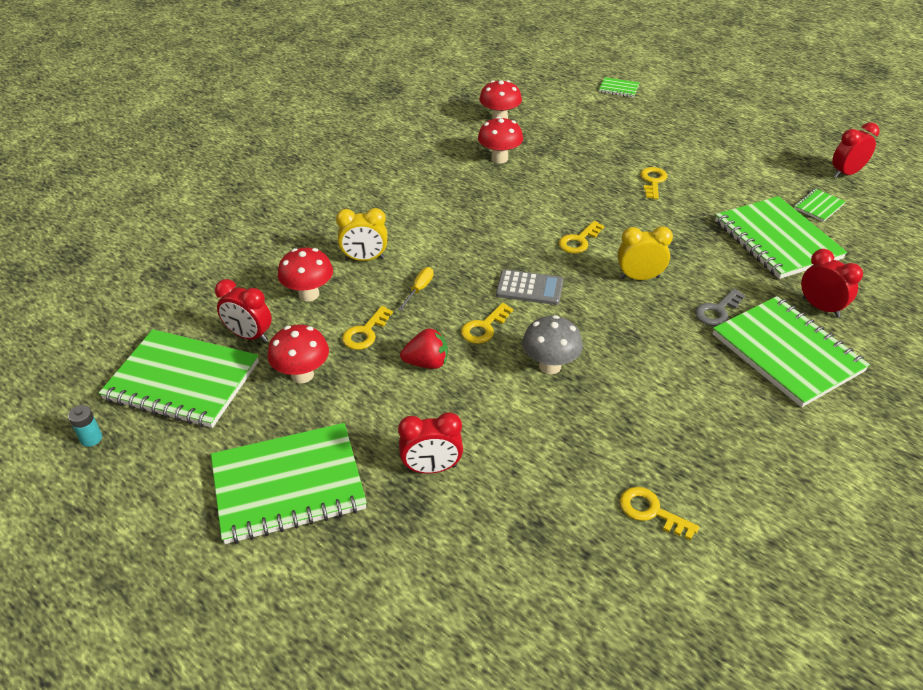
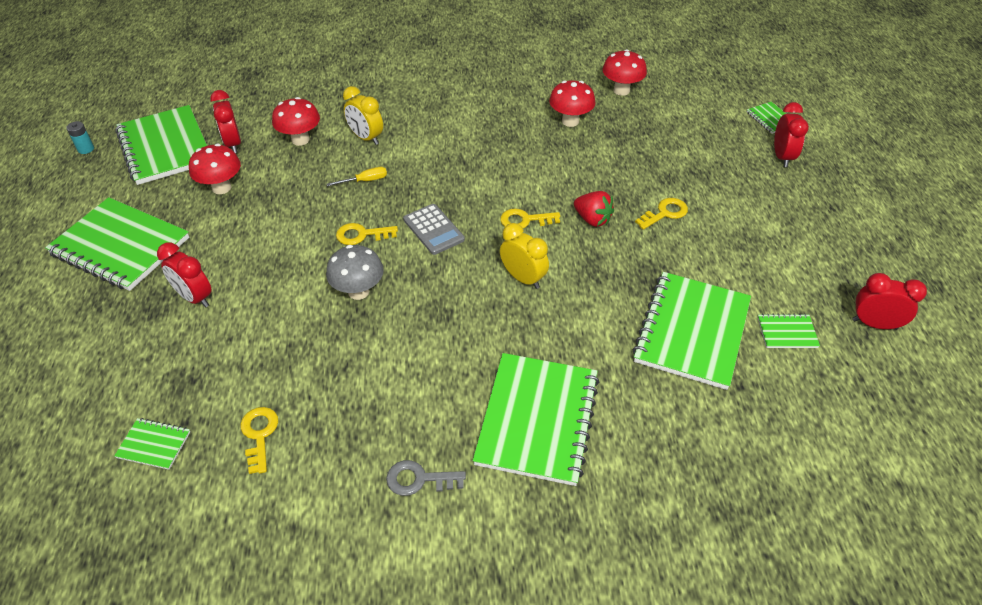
camera: 45 degrees right, 5 degrees up
yellow key [342,306,393,350] -> none
red strawberry [400,328,448,369] -> red strawberry moved to [574,191,614,227]
grey key [695,289,745,326] -> grey key moved to [386,460,466,496]
red clock [801,249,863,318] -> red clock moved to [774,102,809,167]
none -> green notebook [114,418,190,470]

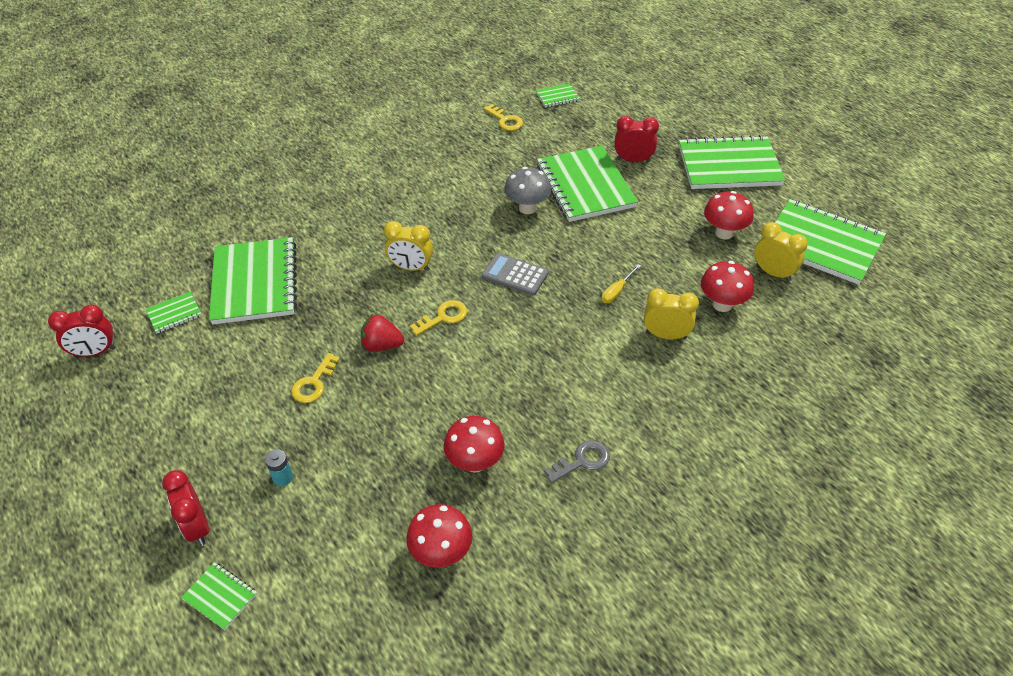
camera: 150 degrees right, 0 degrees up
turquoise battery [66,121,94,154] -> turquoise battery moved to [265,449,293,486]
red clock [210,90,241,153] -> yellow clock [754,222,808,281]
yellow key [336,223,398,245] -> none
grey key [386,460,466,496] -> grey key moved to [544,440,610,483]
green notebook [473,353,599,486] -> green notebook moved to [537,146,638,222]

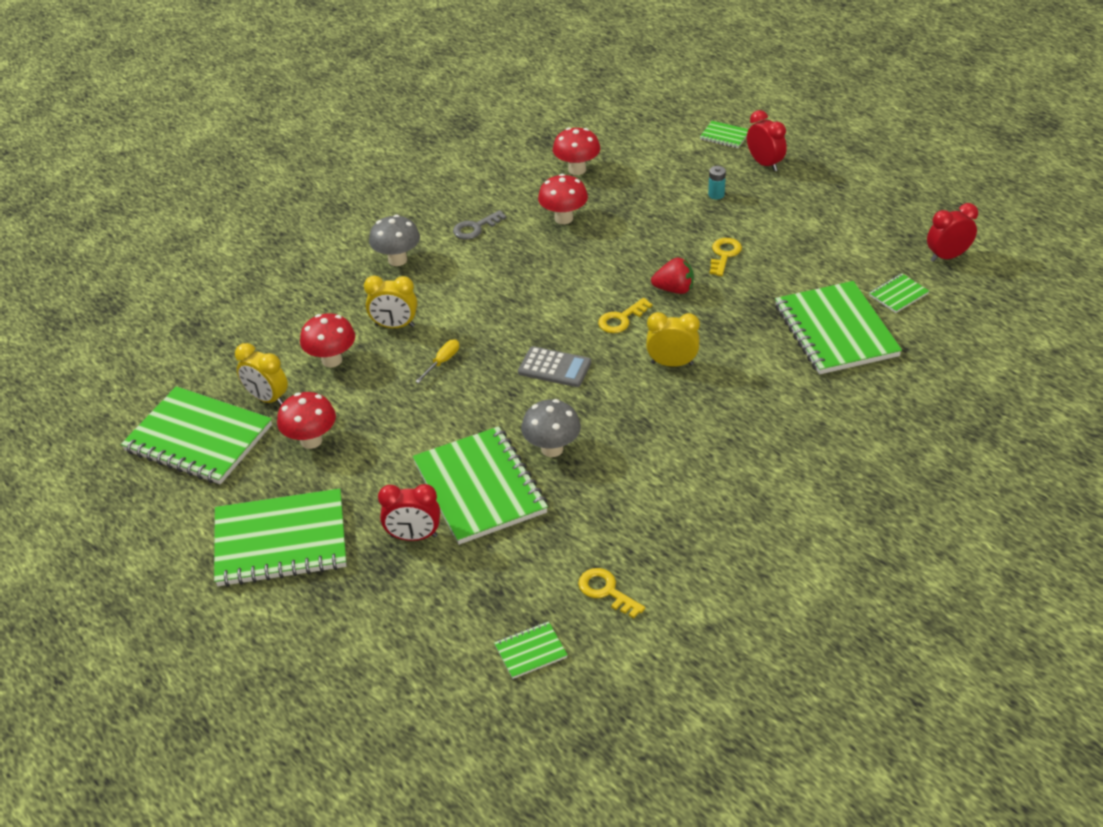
camera: 175 degrees right, 5 degrees down
none -> grey mushroom [369,214,420,266]

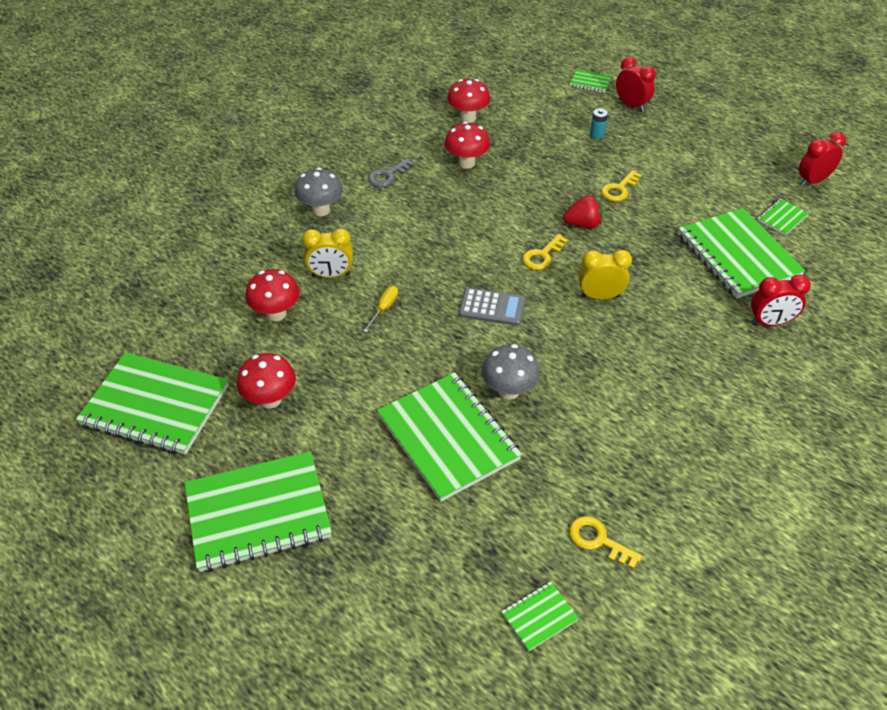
camera: 10 degrees left, 5 degrees up
yellow clock [235,343,288,406] -> none
red clock [378,484,440,541] -> red clock moved to [751,275,811,326]
yellow key [710,238,742,276] -> yellow key turned 150 degrees counterclockwise [601,170,642,202]

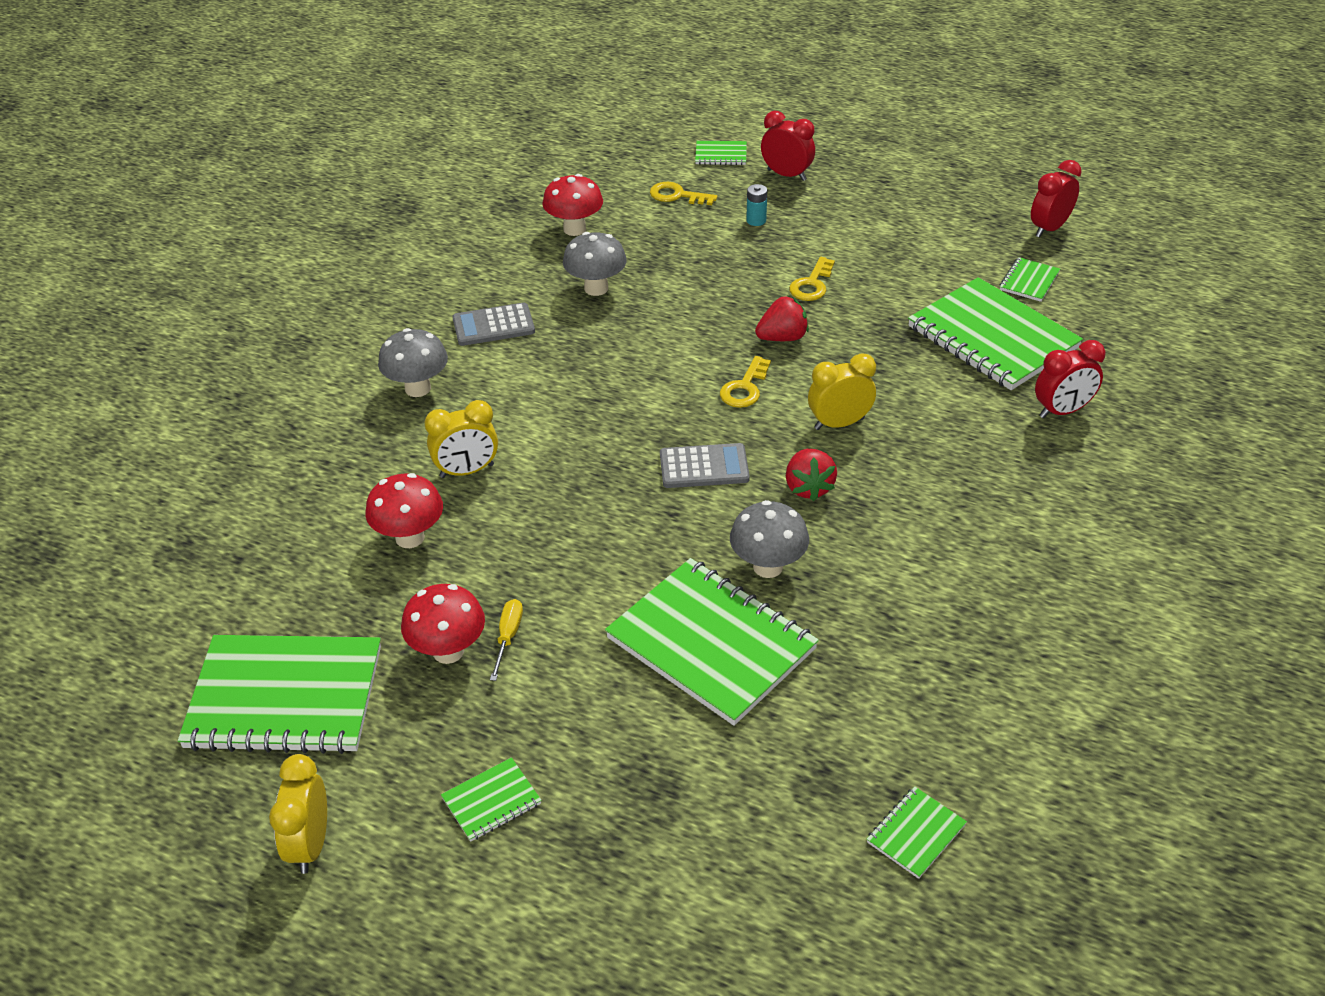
camera: 15 degrees left, 5 degrees down
green notebook [185,451,332,572] -> green notebook [441,757,542,842], size x0.44
yellow screwdriver [363,286,398,333] -> yellow screwdriver moved to [490,599,523,681]
grey key [368,158,415,187] -> grey calculator [453,303,535,346]
red mushroom [445,122,490,169] -> grey mushroom [563,232,627,296]
yellow key [569,516,642,569] -> yellow key moved to [650,182,717,205]
none -> yellow clock [269,754,327,874]
none -> red strawberry [786,449,837,501]

